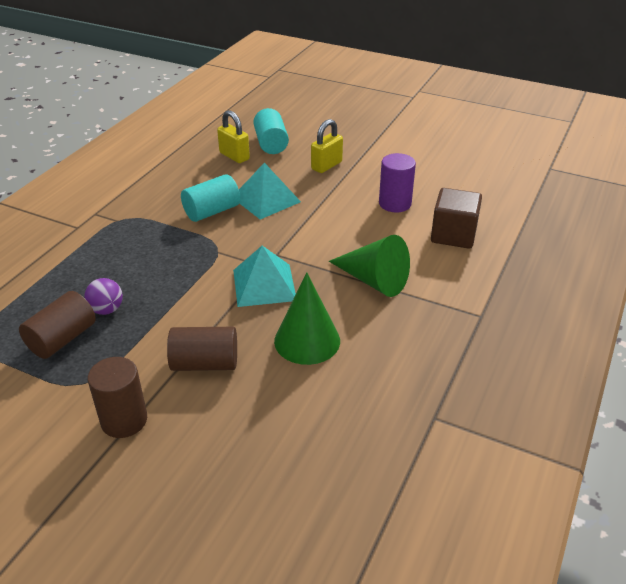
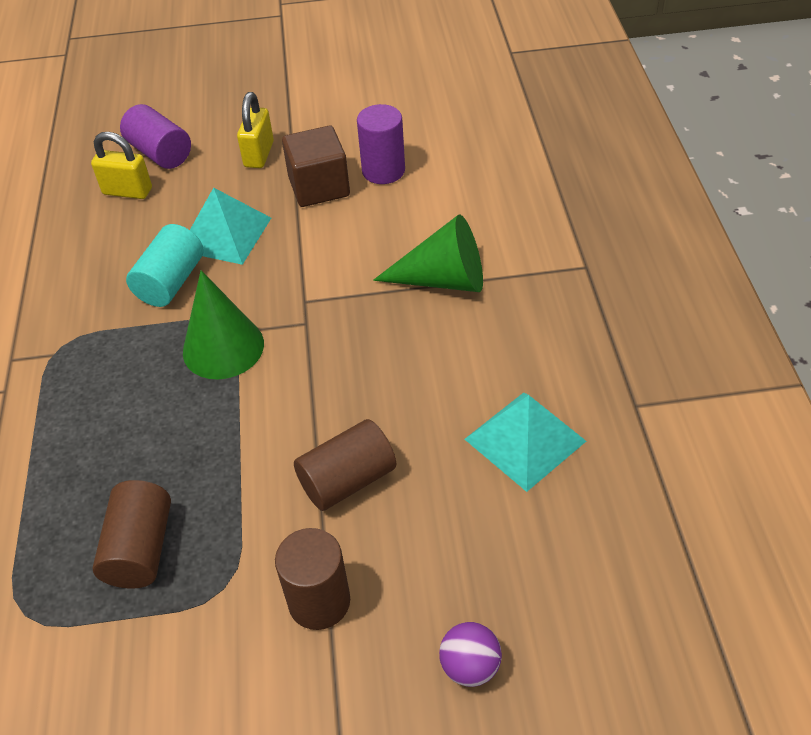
camera: 30 degrees left, 10 degrees up
purple ball [84,278,123,315] -> purple ball moved to [439,622,502,687]
turquoise pyramid [233,246,296,307] -> turquoise pyramid moved to [464,393,586,492]
turquoise cylinder [253,108,289,154] -> purple cylinder [120,104,191,169]
green cone [274,272,340,365] -> green cone moved to [183,270,264,379]
brown cube [431,188,482,249] -> brown cube moved to [282,126,350,207]

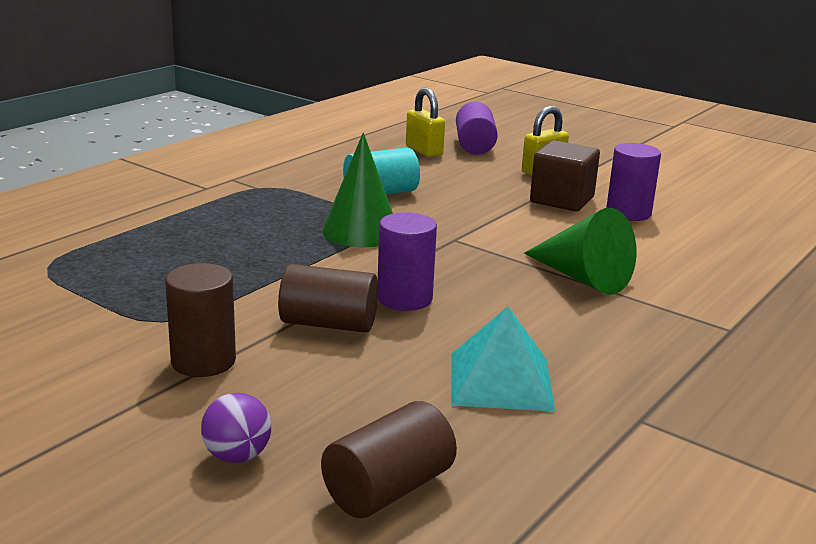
camera: 40 degrees right, 25 degrees down
brown cylinder [93,480,171,588] -> brown cylinder moved to [321,401,457,518]
turquoise pyramid [190,187,271,265] -> none
none -> purple cylinder [378,212,437,311]

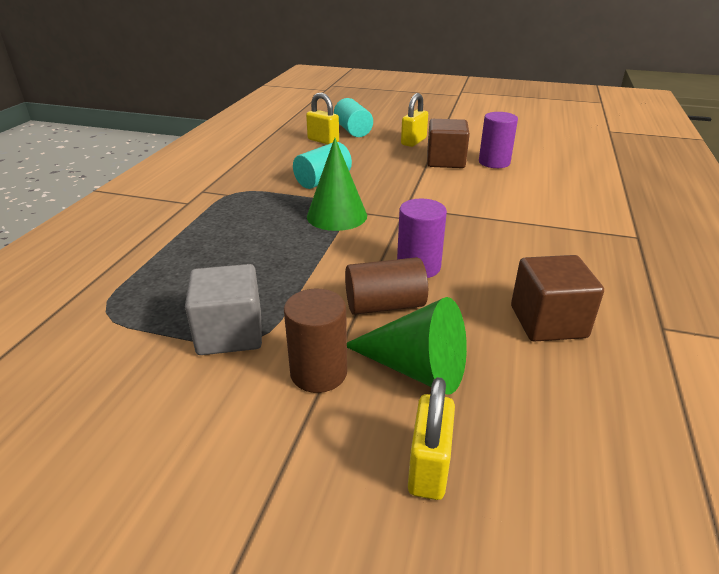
camera: 20 degrees left, 10 degrees up
purple ball [201,393,271,463] -> yellow padlock [408,377,455,500]
brown cylinder [321,401,457,518] -> none
turquoise pyramid [451,307,555,411] -> brown cube [511,255,604,342]
purple cylinder [456,102,498,155] -> turquoise cylinder [334,98,373,137]
green cone [524,208,637,295] -> green cone moved to [347,297,467,395]
none -> grey cube [185,264,262,355]

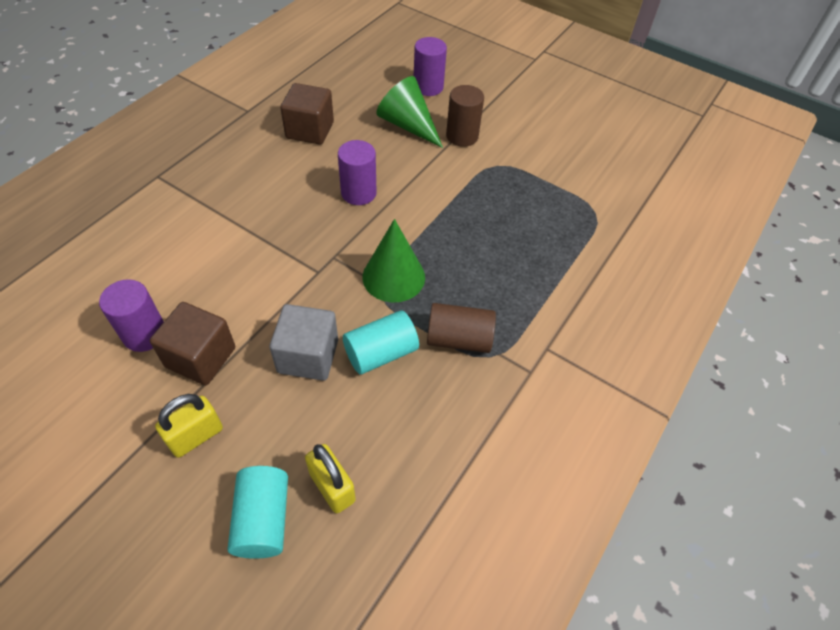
camera: 165 degrees left, 20 degrees up
grey cube [185,264,262,355] -> grey cube moved to [269,304,338,381]
brown cylinder [345,257,428,315] -> brown cylinder moved to [427,303,496,353]
yellow padlock [408,377,455,500] -> purple cylinder [414,37,447,96]

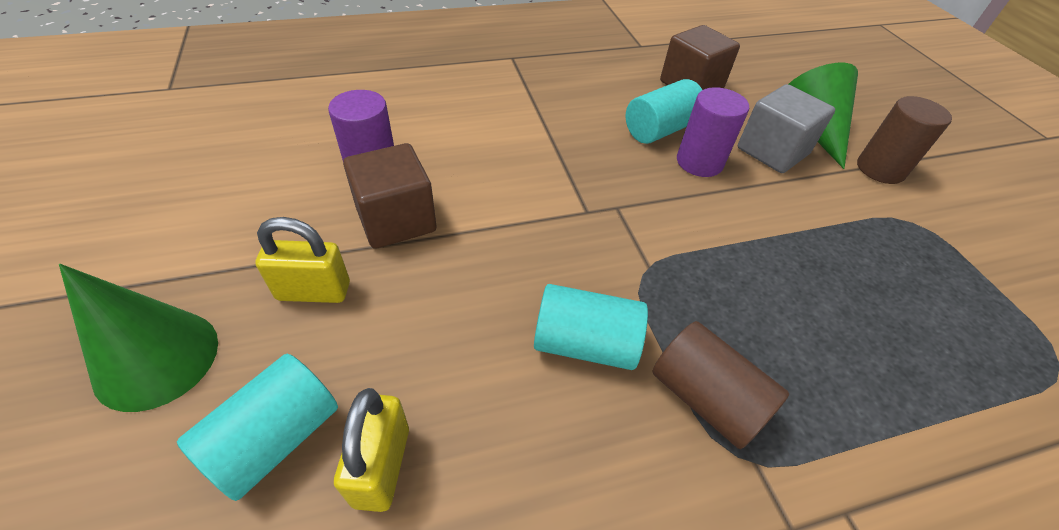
camera: 40 degrees right, 5 degrees down
grey cube [269,304,338,381] -> grey cube moved to [738,84,835,173]
green cone [363,219,425,302] -> green cone moved to [59,264,218,412]
purple cylinder [414,37,447,96] -> none
none -> turquoise cylinder [626,79,702,144]

